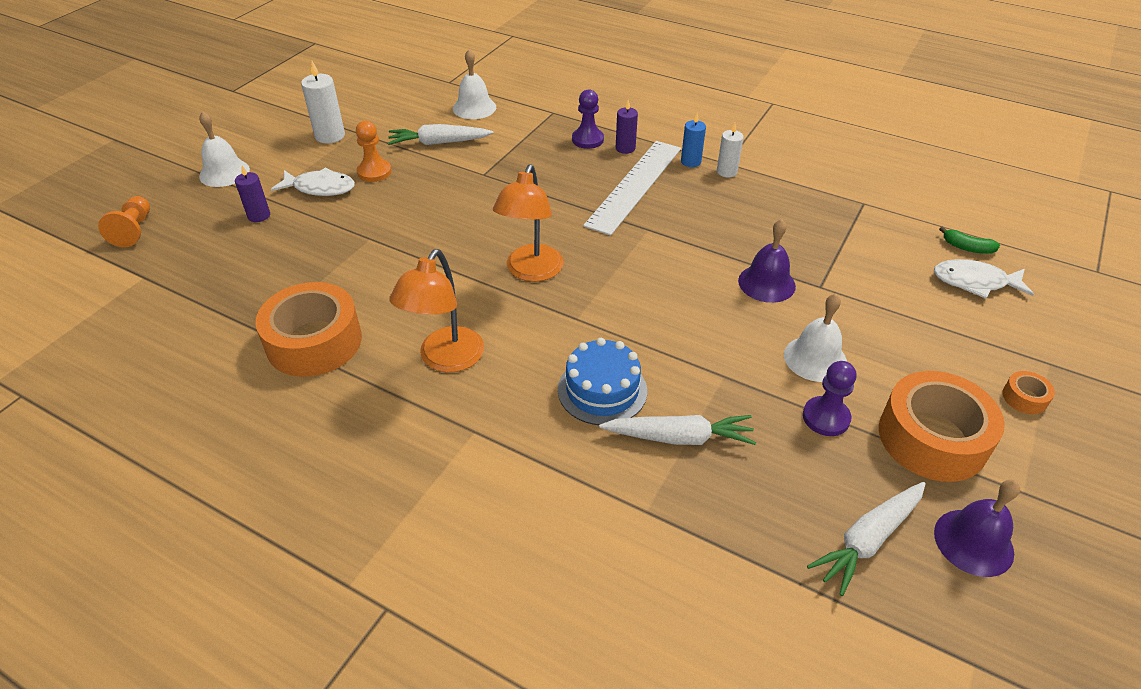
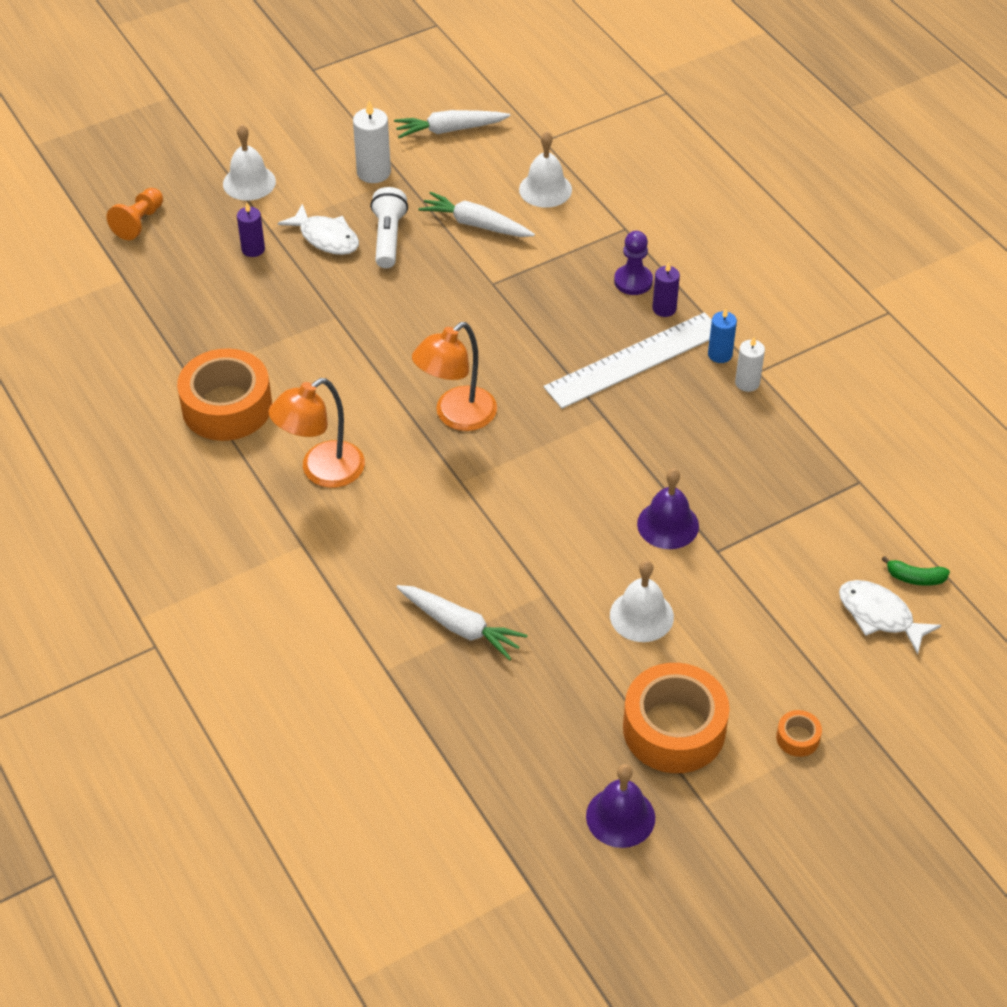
camera: 30 degrees right, 5 degrees up
orange pawn [356,121,392,182] -> white flashlight [370,187,408,268]
blue cake [558,338,647,425] -> none
purple pawn [803,361,857,436] -> none
white carrot [807,482,926,596] -> white carrot moved to [394,110,511,138]
green banana [939,226,1000,254] -> green banana turned 45 degrees counterclockwise [882,556,950,586]

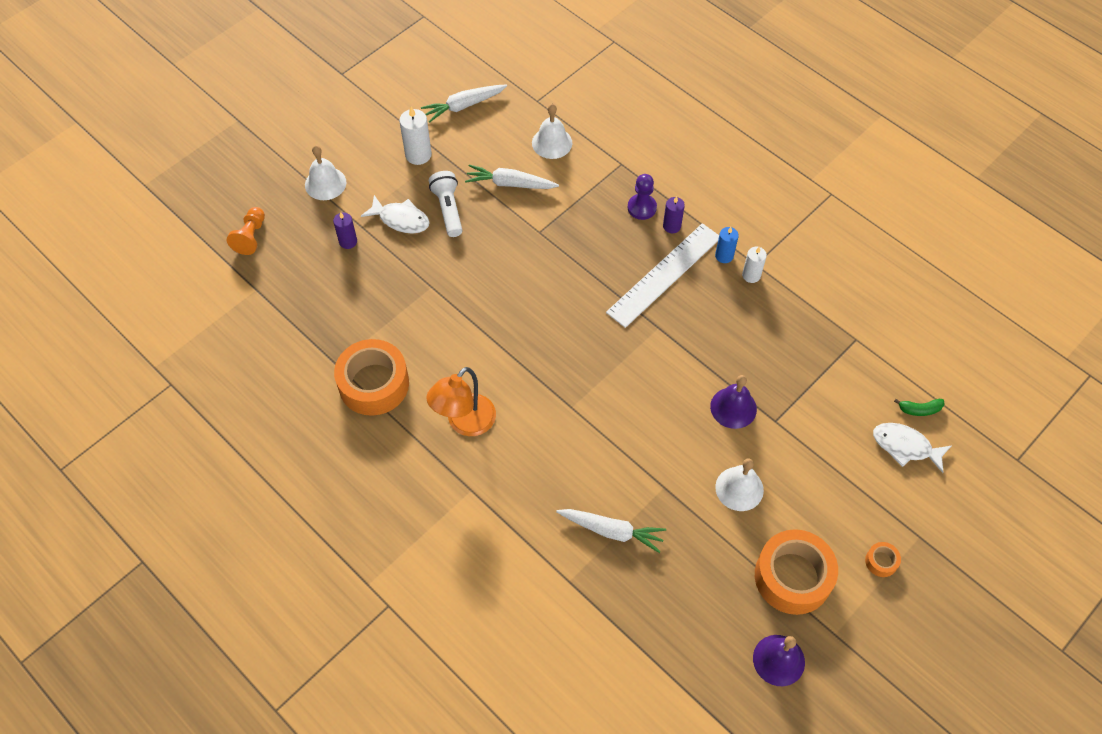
camera: 15 degrees left, 10 degrees up
orange lamp [412,322,497,431] -> none

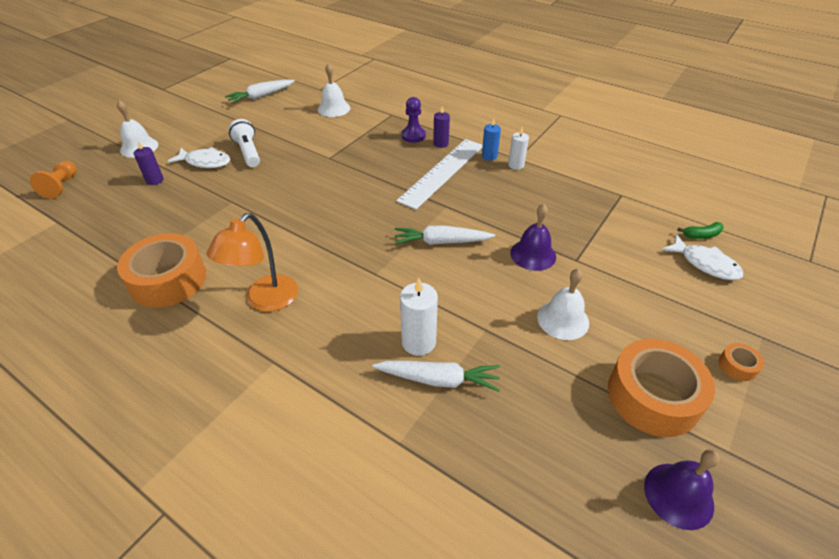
camera: 10 degrees left, 15 degrees down
white candle [399,107,432,165] -> white candle moved to [400,278,438,356]
white carrot [465,165,559,189] -> white carrot moved to [395,225,495,245]
white fish [873,423,951,473] -> white fish turned 150 degrees counterclockwise [662,234,743,280]

